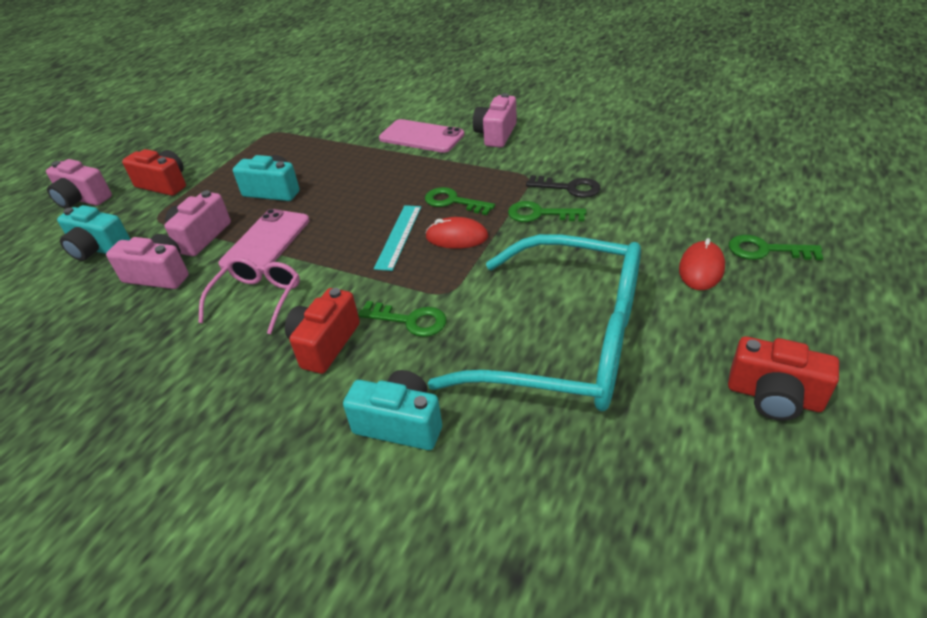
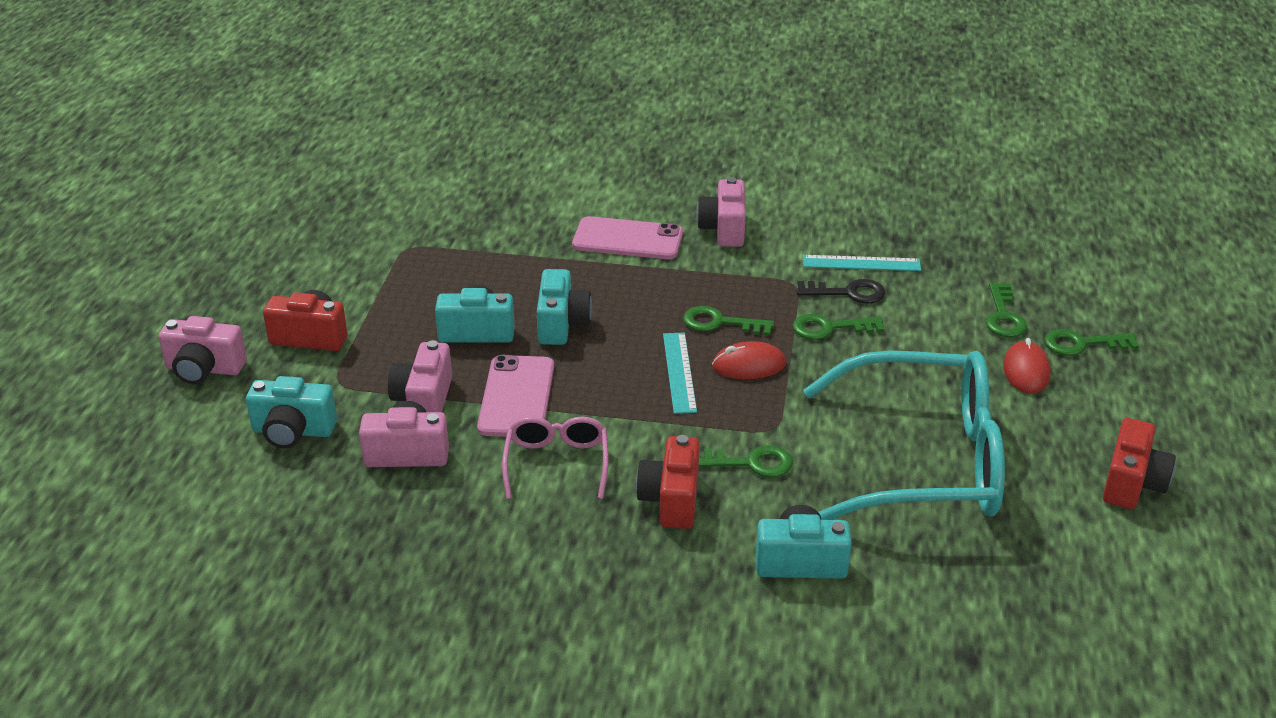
camera: 20 degrees left, 5 degrees down
red camera [728,336,839,421] -> red camera turned 75 degrees counterclockwise [1103,418,1176,509]
none -> turquoise camera [537,269,592,345]
none -> turquoise ruler [803,255,921,271]
none -> green key [986,283,1027,337]

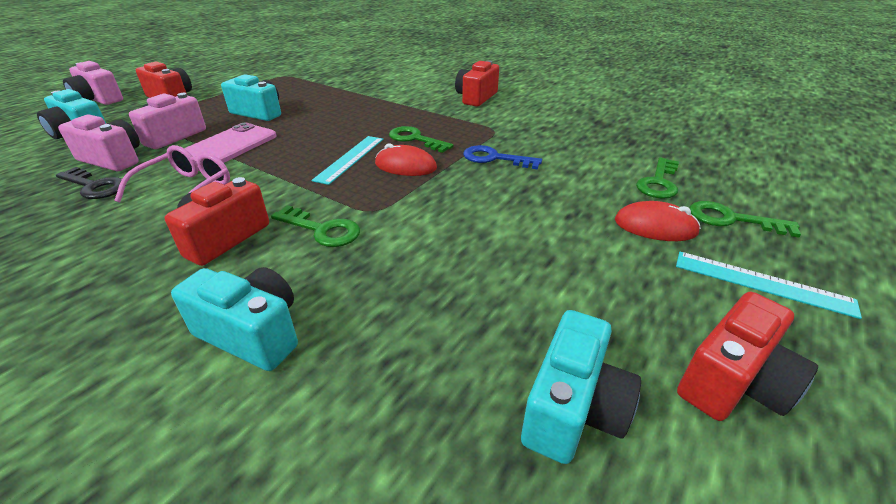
camera: 25 degrees right, 0 degrees up
turquoise camera [537,269,592,345] -> turquoise camera moved to [521,310,641,464]
pink phone [572,216,683,259] -> none
pink camera [697,177,746,247] -> red camera [455,61,499,107]
green key [793,314,884,340] -> blue key [463,145,542,169]
black key [796,279,885,303] -> black key moved to [56,167,126,199]
turquoise ruler [803,255,921,271] -> turquoise ruler moved to [676,252,862,319]
turquoise glasses [803,351,1005,520] -> none
red mouse [1003,338,1051,394] -> red mouse turned 75 degrees clockwise [615,201,701,241]

